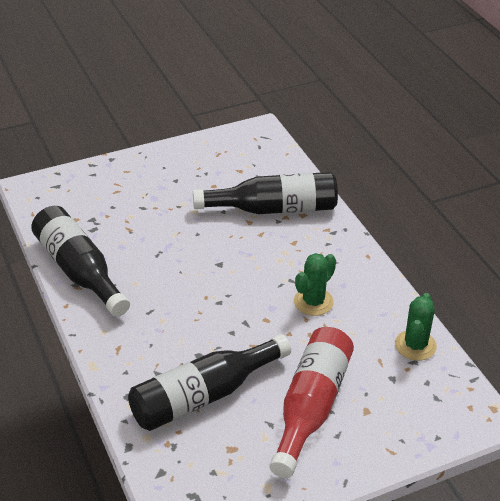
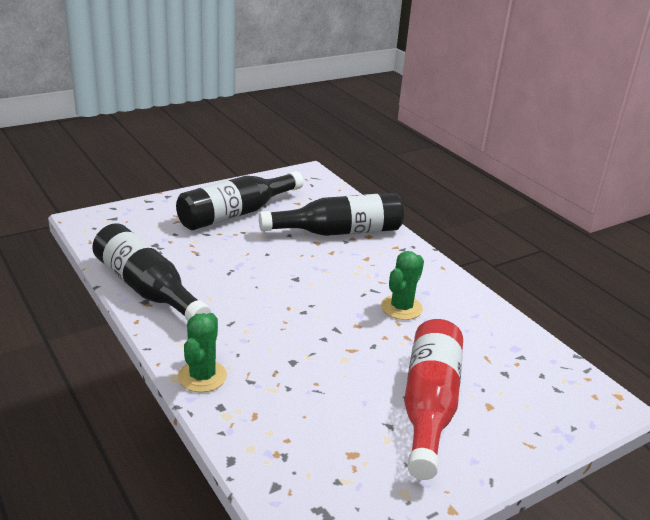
camera: 10 degrees left, 10 degrees down
black bottle [128,334,291,431] -> black bottle moved to [176,171,303,230]
green cactus [395,293,437,361] -> green cactus moved to [178,313,227,392]

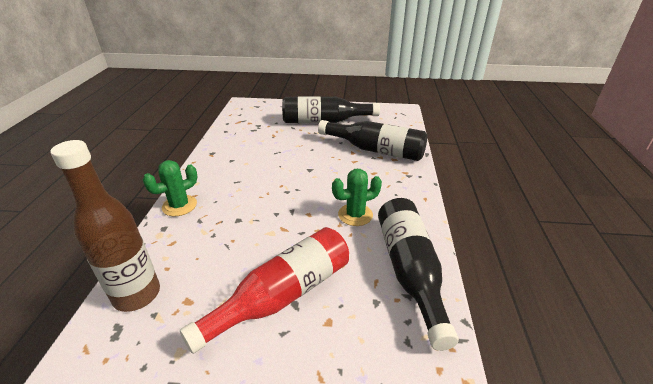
camera: 40 degrees right, 5 degrees up
black bottle [92,223,211,321] -> black bottle moved to [378,198,459,351]
none -> brown bottle [50,140,160,312]

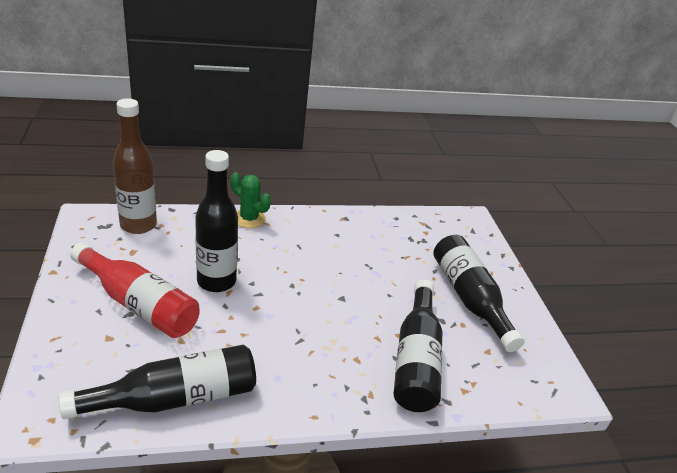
camera: 70 degrees right, 0 degrees up
green cactus [332,169,382,226] -> none
none -> black bottle [195,150,238,292]

